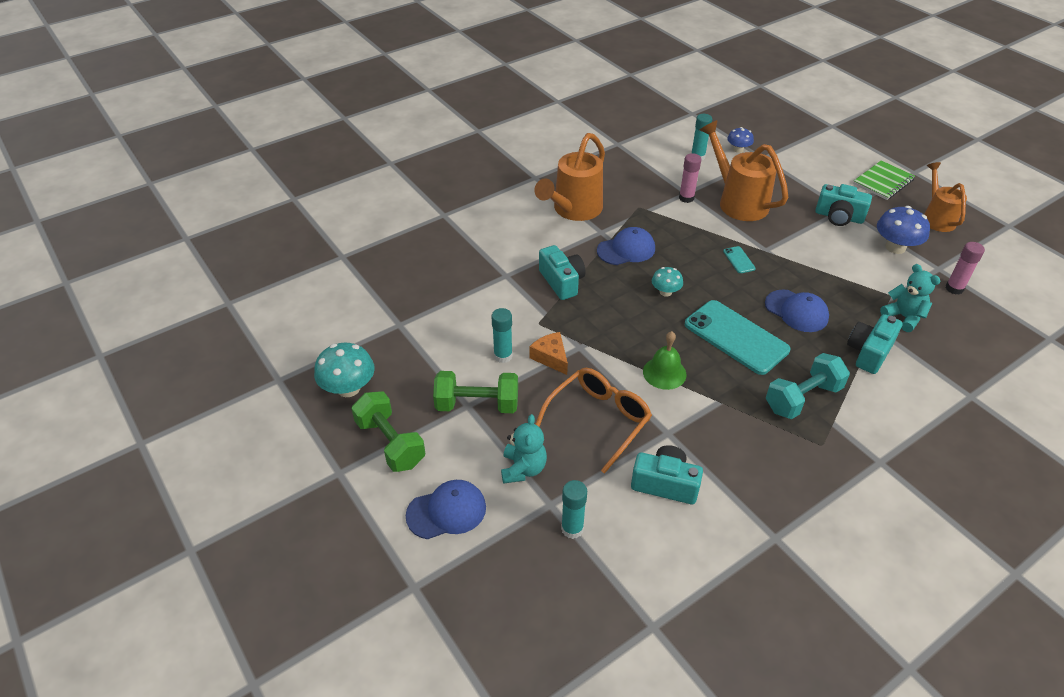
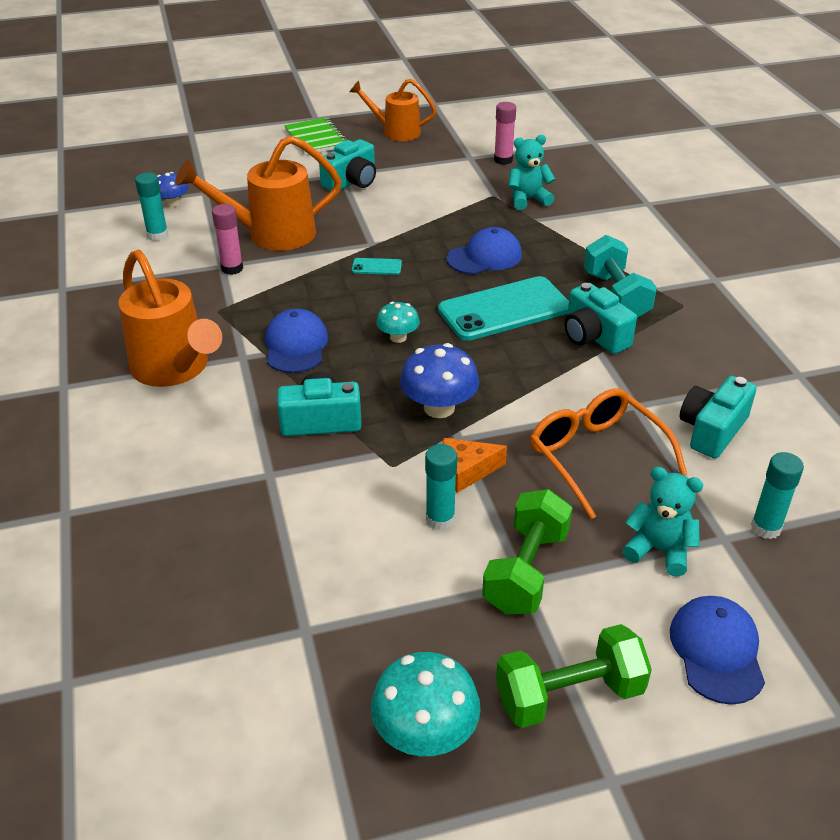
camera: 70 degrees left, 5 degrees down
green bell [643,331,687,390] -> none
turquoise camera [847,314,903,374] -> turquoise camera moved to [564,283,637,354]
blue mushroom [877,206,930,254] -> blue mushroom moved to [400,343,479,418]

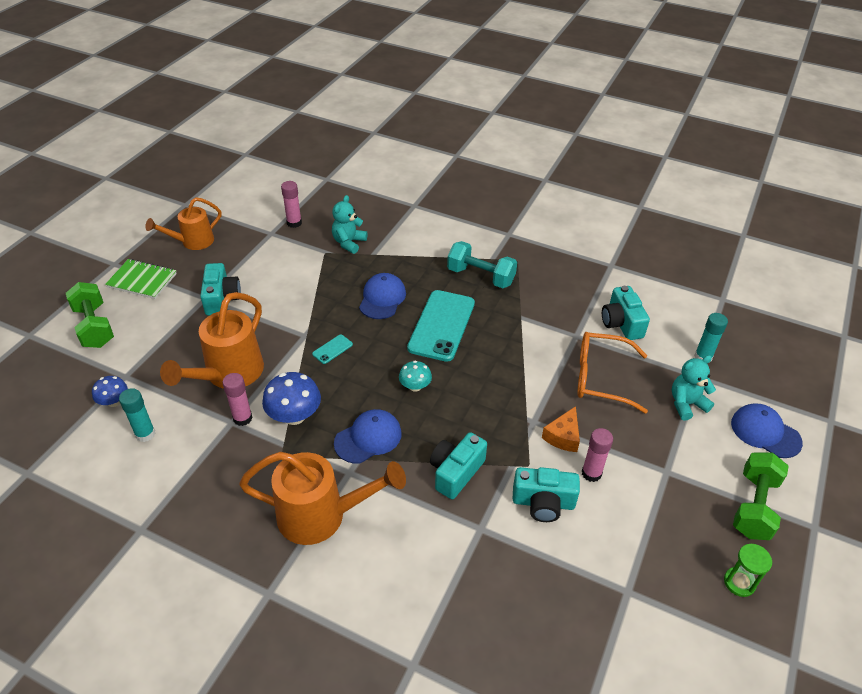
camera: 50 degrees left, 5 degrees up
blue cap [265,309,328,373] -> blue cap turned 105 degrees clockwise [334,409,402,464]
turquoise mushroom [371,652,481,756] -> green hourglass [724,544,772,597]
blue mushroom [400,343,479,418] -> blue mushroom moved to [262,372,321,425]
turquoise glue stick [425,444,457,530] -> pink glue stick [582,428,613,482]
green dumbbell [482,489,572,615] -> green dumbbell moved to [66,282,114,348]
turquoise camera [564,283,637,354] -> turquoise camera moved to [513,467,580,522]

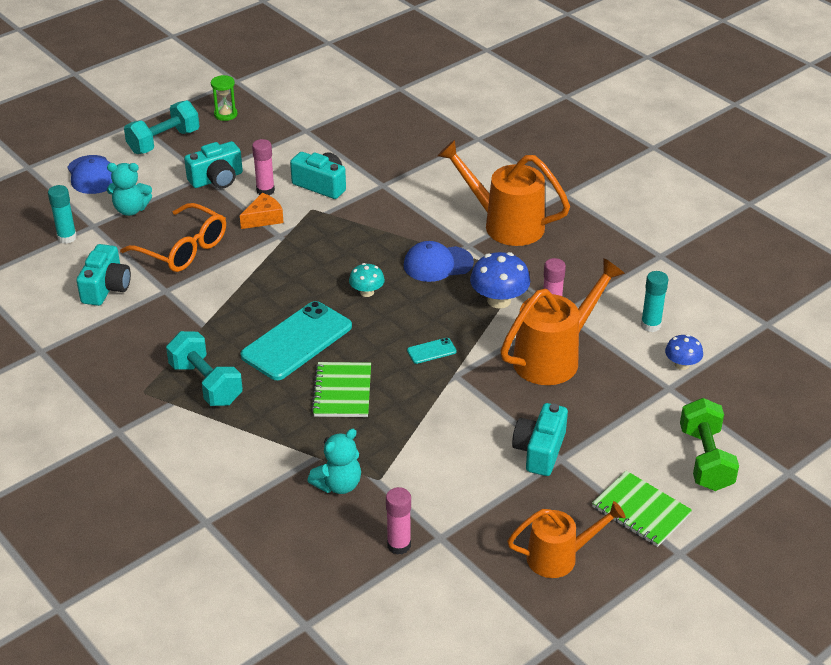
camera: 155 degrees left, 5 degrees down
blue cap [359,273,406,319] -> green notebook [311,362,371,417]
turquoise camera [430,432,487,499] -> turquoise camera moved to [184,141,243,189]
green dumbbell [733,452,789,540] -> turquoise dumbbell [124,100,199,154]

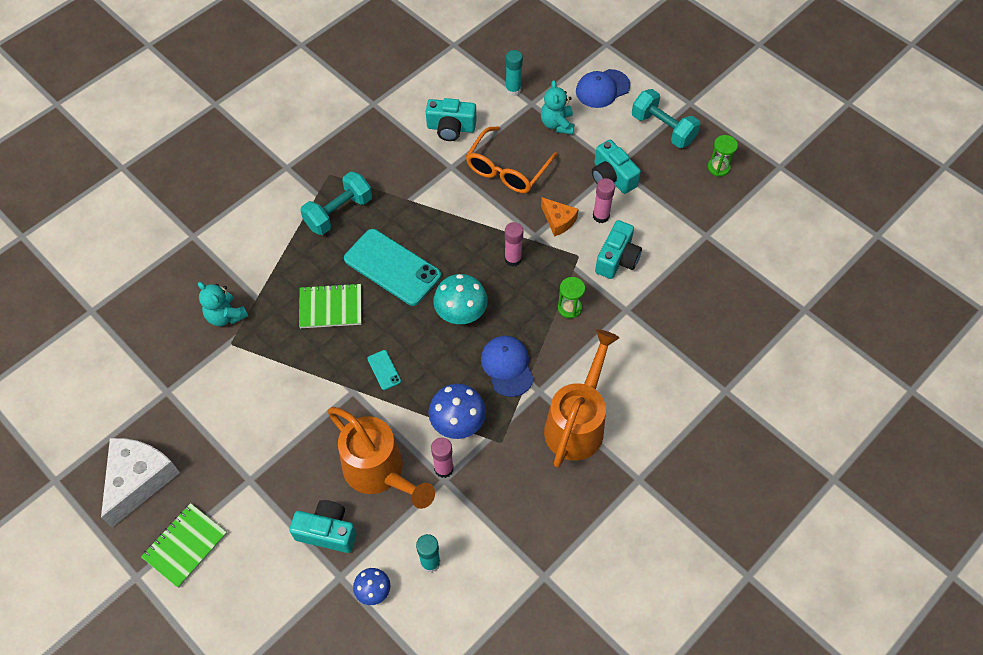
camera: 85 degrees right, 20 degrees up
turquoise mushroom [349,263,385,297] -> turquoise mushroom [433,274,488,324], size x1.67
pink glue stick [386,487,411,555] -> pink glue stick moved to [504,222,523,267]
orange watering can [507,501,625,578] -> white cheese [101,438,180,527]
turquoise camera [512,403,568,476] -> turquoise camera moved to [289,500,356,553]
green dumbbell [680,398,739,491] -> none
none -> green hourglass [558,277,585,318]

